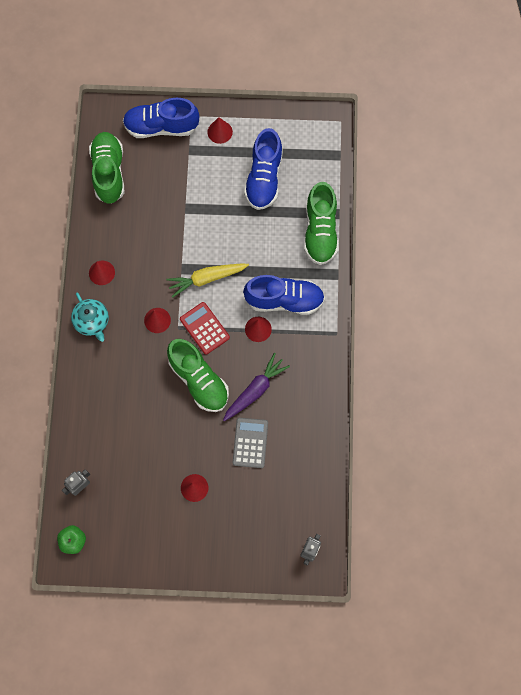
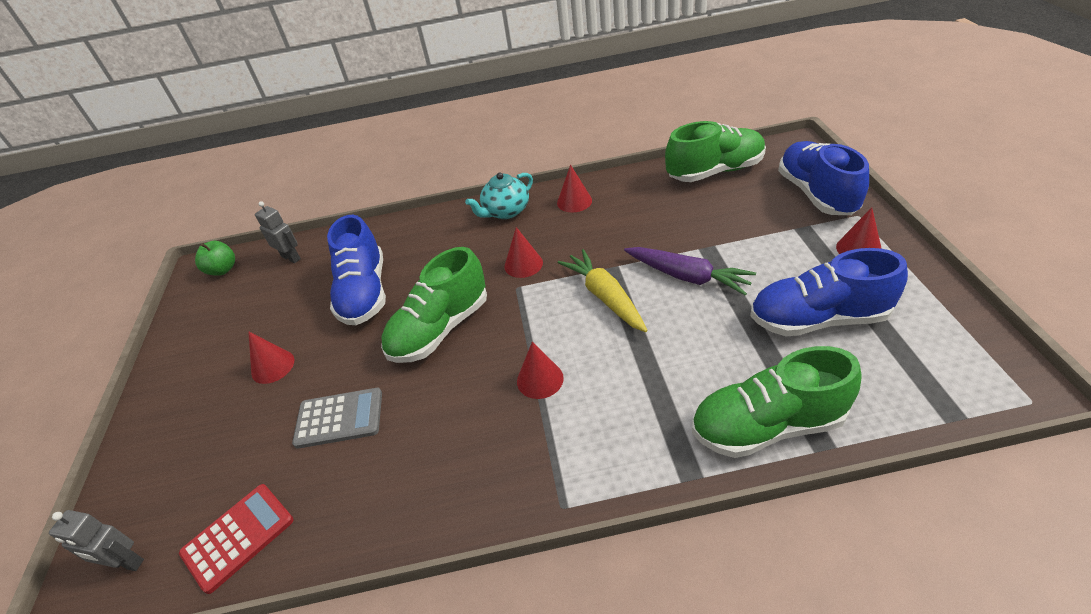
camera: 85 degrees right, 30 degrees down
red calculator [180,302,230,355] -> red calculator moved to [179,484,294,594]
purple carrot [223,353,290,421] -> purple carrot moved to [624,247,756,295]
blue shoe [243,275,325,315] -> blue shoe moved to [327,215,386,325]

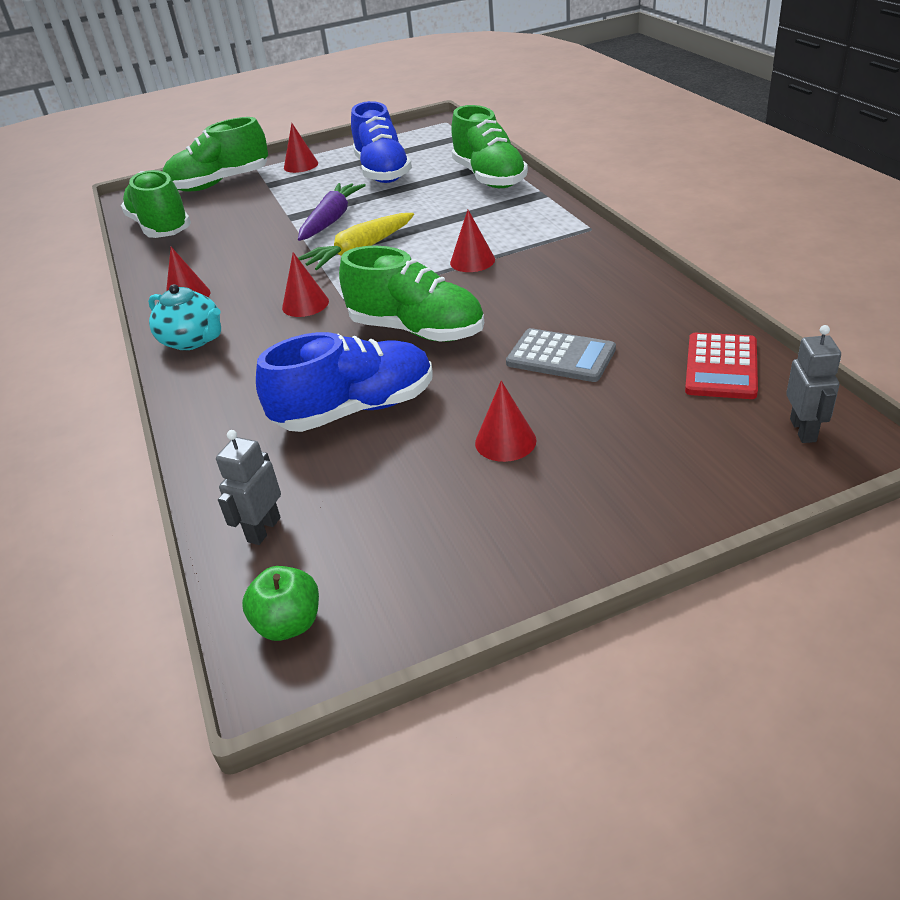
camera: 105 degrees left, 5 degrees down
red calculator [179,484,294,594] -> red calculator turned 105 degrees counterclockwise [685,333,758,399]
grey calculator [292,388,382,449] -> grey calculator turned 135 degrees clockwise [506,328,616,382]
blue shoe [778,141,869,215] -> green shoe [163,117,268,192]

